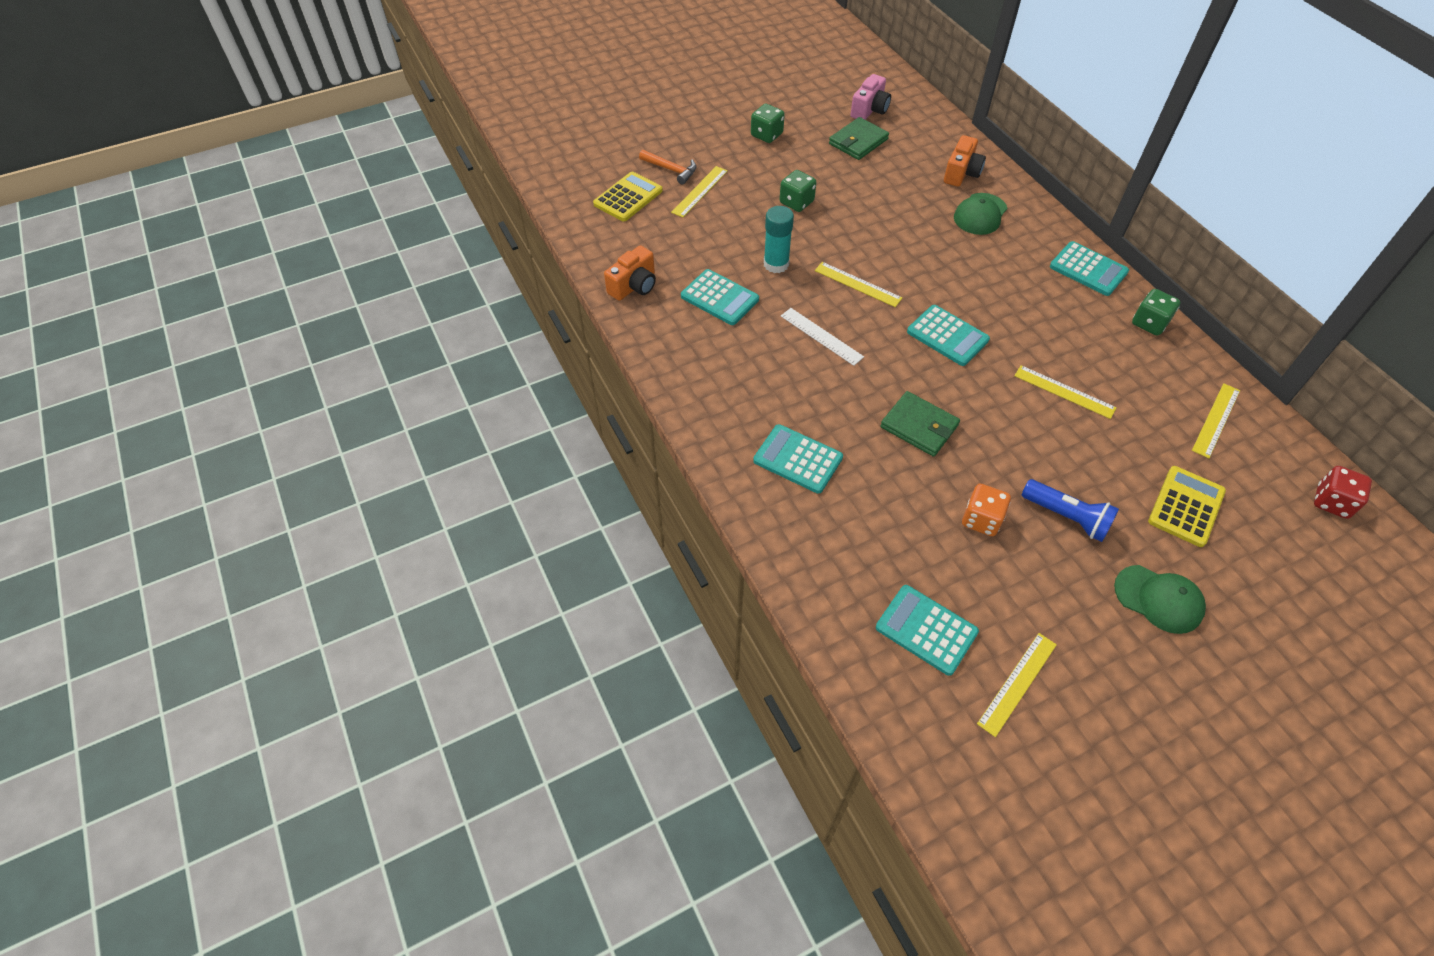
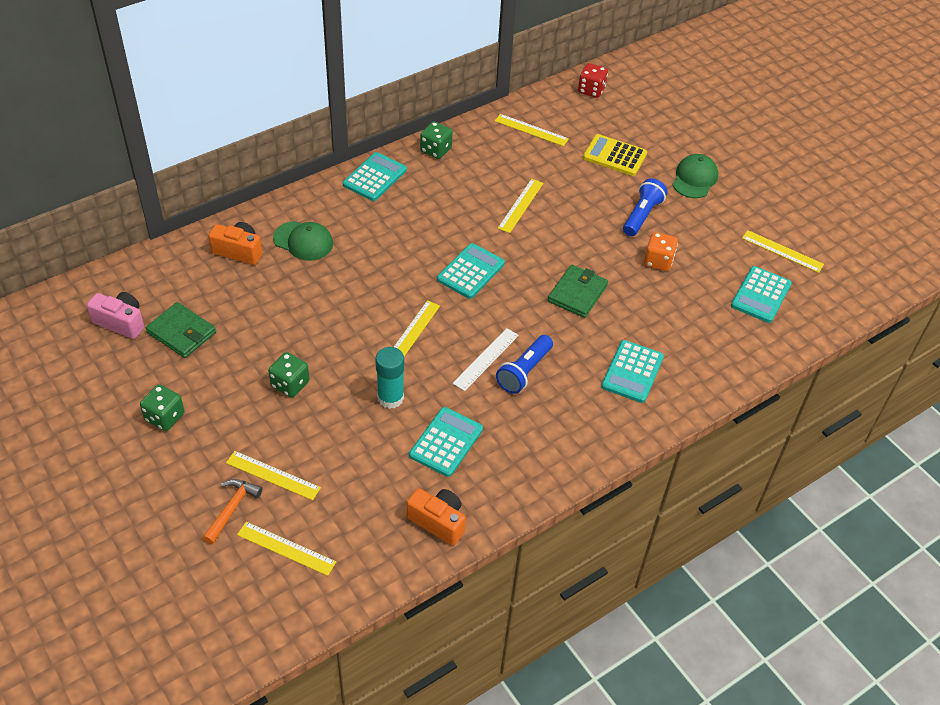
camera: 100 degrees left, 5 degrees down
yellow calculator [593,171,663,221] -> yellow ruler [237,522,336,576]
none -> blue flashlight [496,335,553,394]

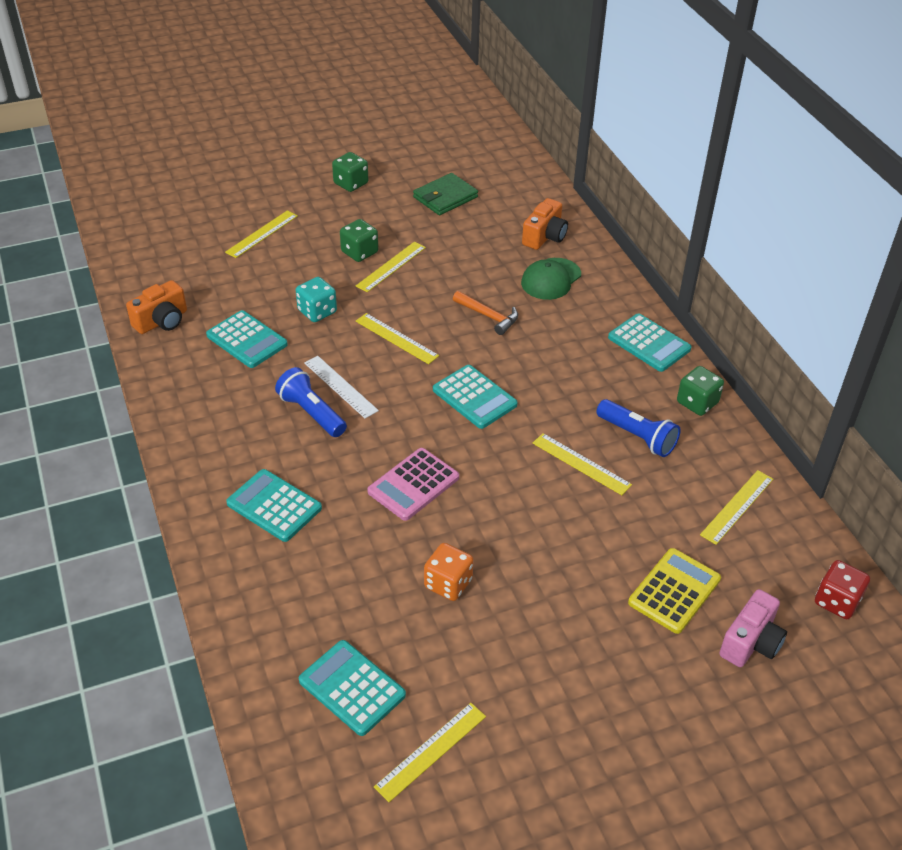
camera: 105 degrees right, 5 degrees down
pink camera [87,292,144,339] -> pink camera moved to [719,589,787,667]
orange hammer [203,479,262,544] -> orange hammer moved to [453,291,518,335]
yellow ruler [237,522,336,576] -> yellow ruler moved to [356,242,426,292]
turquoise glue stick [376,347,404,409] -> turquoise dice [296,277,337,322]
green wallet [548,265,608,318] -> pink calculator [367,448,459,521]
blue flashlight [623,178,668,236] -> blue flashlight moved to [596,399,680,457]
green cap [672,154,718,198] -> none

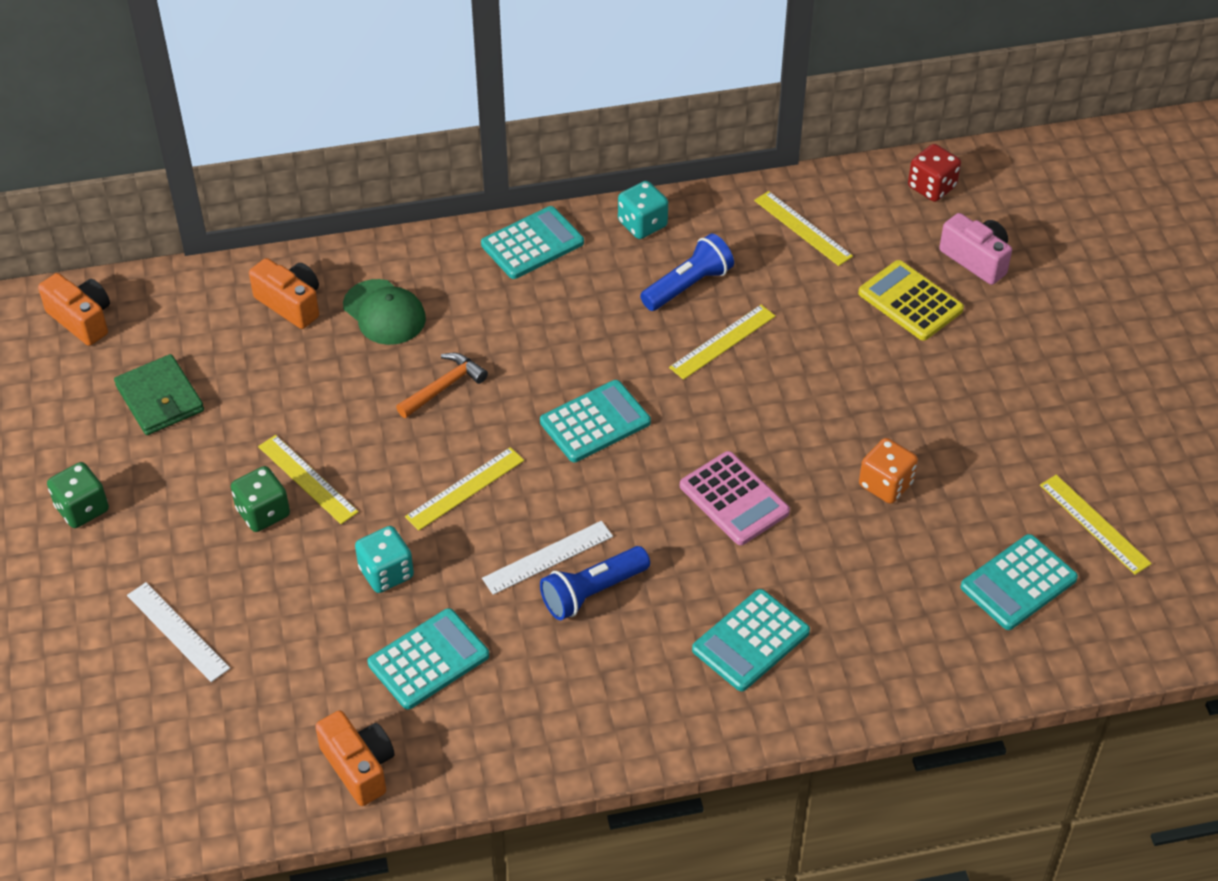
camera: 80 degrees left, 5 degrees up
yellow ruler [225,210,298,258] -> white ruler [127,582,230,682]
green dice [677,366,724,416] -> turquoise dice [618,181,668,239]
none -> orange camera [38,273,110,346]

